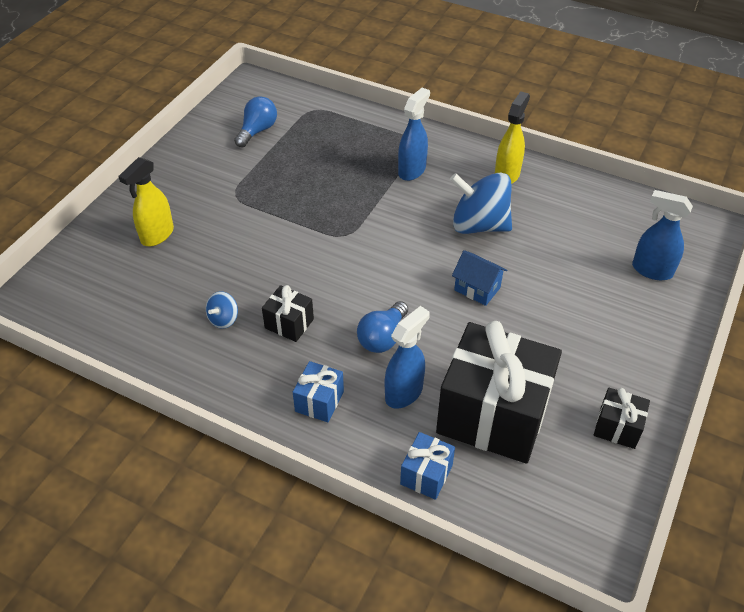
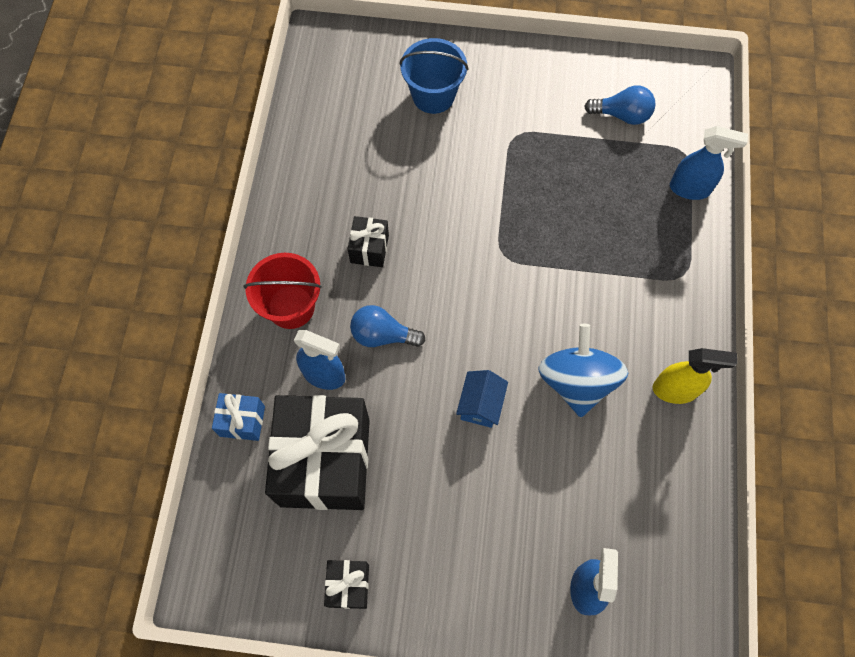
camera: 70 degrees right, 20 degrees up
yellow spray bottle [118,157,174,246] -> blue bucket [399,38,469,114]
blue spinning top [206,291,238,329] -> none
blue gift [293,361,344,422] -> red bucket [244,253,322,329]
blue spray bottle [398,88,430,181] -> blue spray bottle moved to [670,126,748,200]

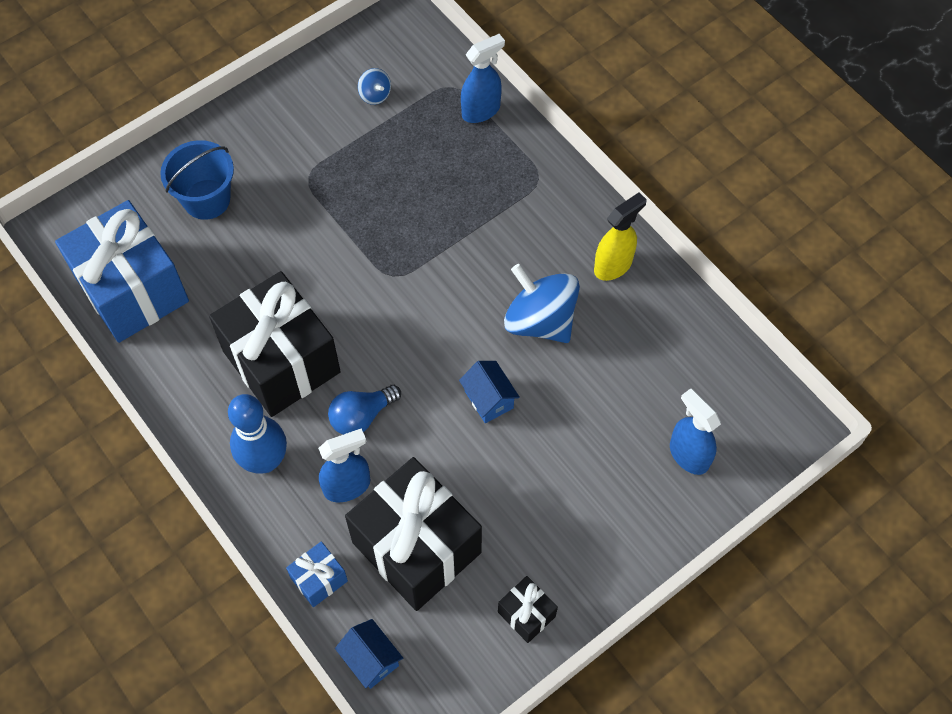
camera: 45 degrees left, 5 degrees down
red bucket [244,253,322,329] -> blue bowling pin [228,394,287,474]
black gift [348,216,389,267] -> black gift [209,271,341,417], size x2.29
blue light bulb [584,85,656,125] -> blue spinning top [358,68,391,105]
none -> blue gift [55,200,189,343]
none -> blue house [335,619,403,689]

